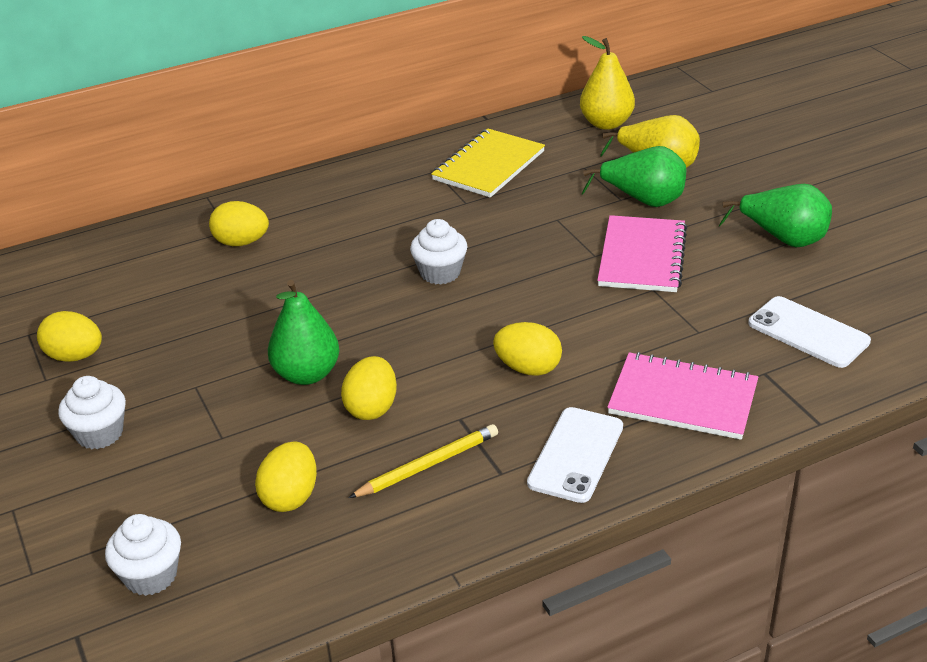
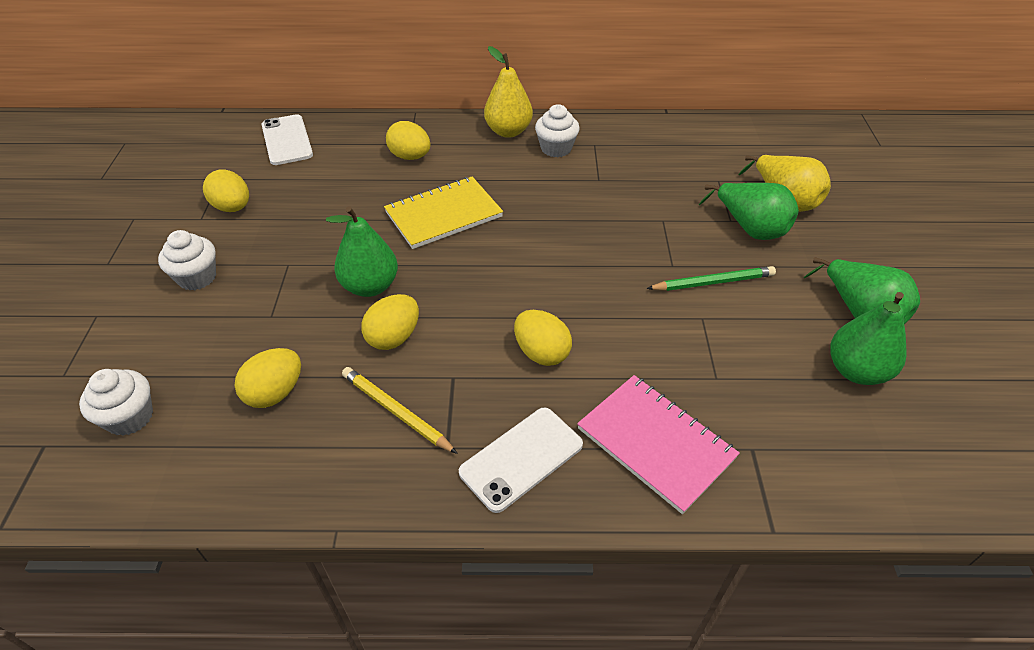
camera: 25 degrees right, 10 degrees up
yellow pencil [349,424,498,498] -> yellow pencil turned 135 degrees counterclockwise [342,367,458,454]
white cupcake [410,219,468,285] -> white cupcake moved to [535,104,580,157]
yellow notebook [431,128,545,198] -> yellow notebook moved to [384,176,503,249]
yellow pear [580,36,635,130] -> yellow pear moved to [484,46,533,138]
pink notebook [597,215,687,292] -> green pencil [646,266,776,291]
white phone [748,296,871,368] -> white phone moved to [261,114,313,165]
none -> green pear [830,292,907,385]

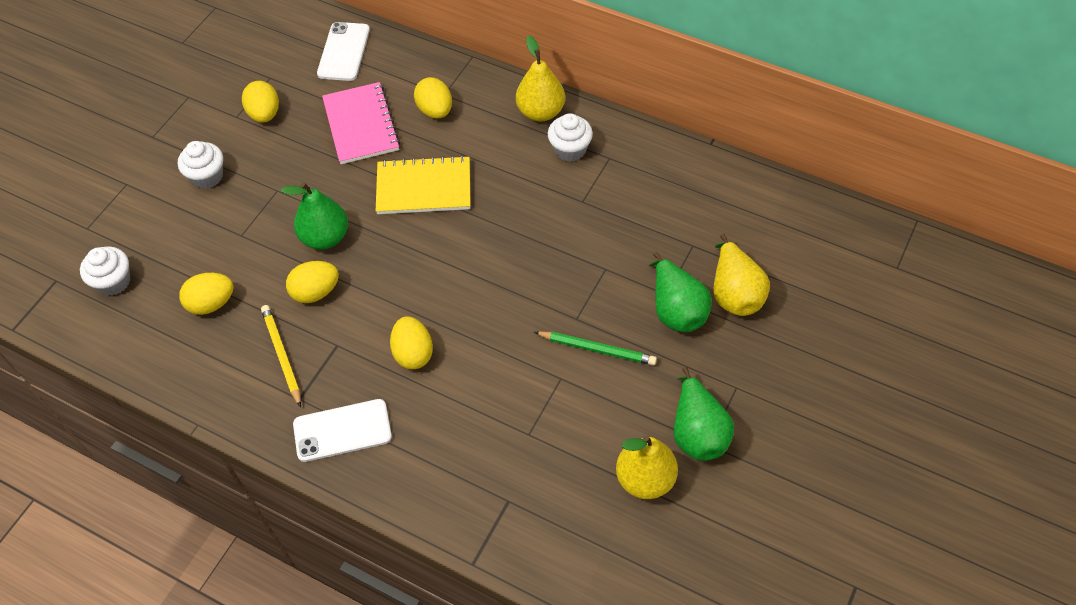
camera: 30 degrees right, 10 degrees up
pink notebook [577,375,740,514] -> pink notebook moved to [322,82,400,164]
green pear [830,292,907,385] -> yellow pear [616,435,678,499]

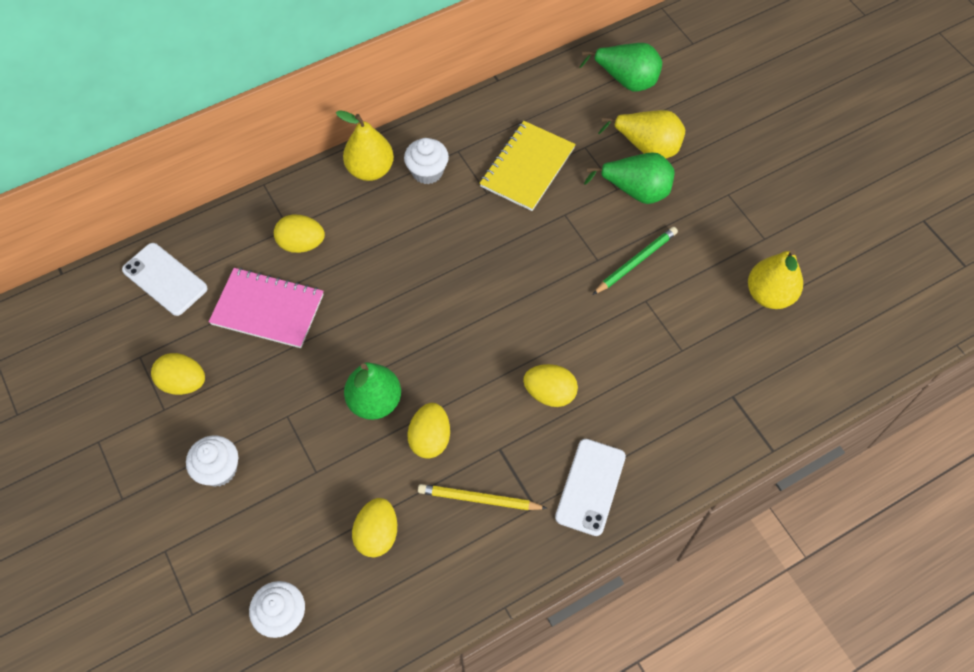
camera: 60 degrees left, 5 degrees up
yellow notebook [376,155,471,214] -> yellow notebook moved to [479,121,576,211]
green pear [674,367,734,461] -> green pear moved to [579,43,662,92]

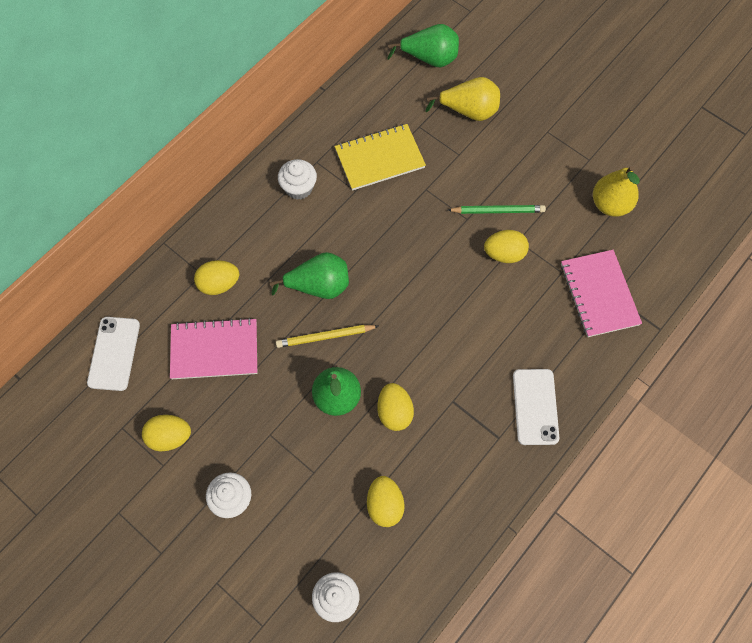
camera: 20 degrees left, 5 degrees up
white phone [122,243,208,316] -> white phone turned 75 degrees clockwise [87,317,140,391]
yellow pear [336,110,394,181] -> none
yellow pencil [418,484,548,510] -> yellow pencil moved to [276,325,379,348]
yellow notebook [479,121,576,211] -> yellow notebook turned 60 degrees clockwise [335,124,426,191]
yellow egg [523,364,578,407] -> yellow egg moved to [484,230,529,263]
green pear [584,152,675,204] -> green pear moved to [270,252,349,299]
green pencil [593,227,678,295] -> green pencil turned 60 degrees clockwise [448,205,546,214]
none -> pink notebook [561,250,642,337]

